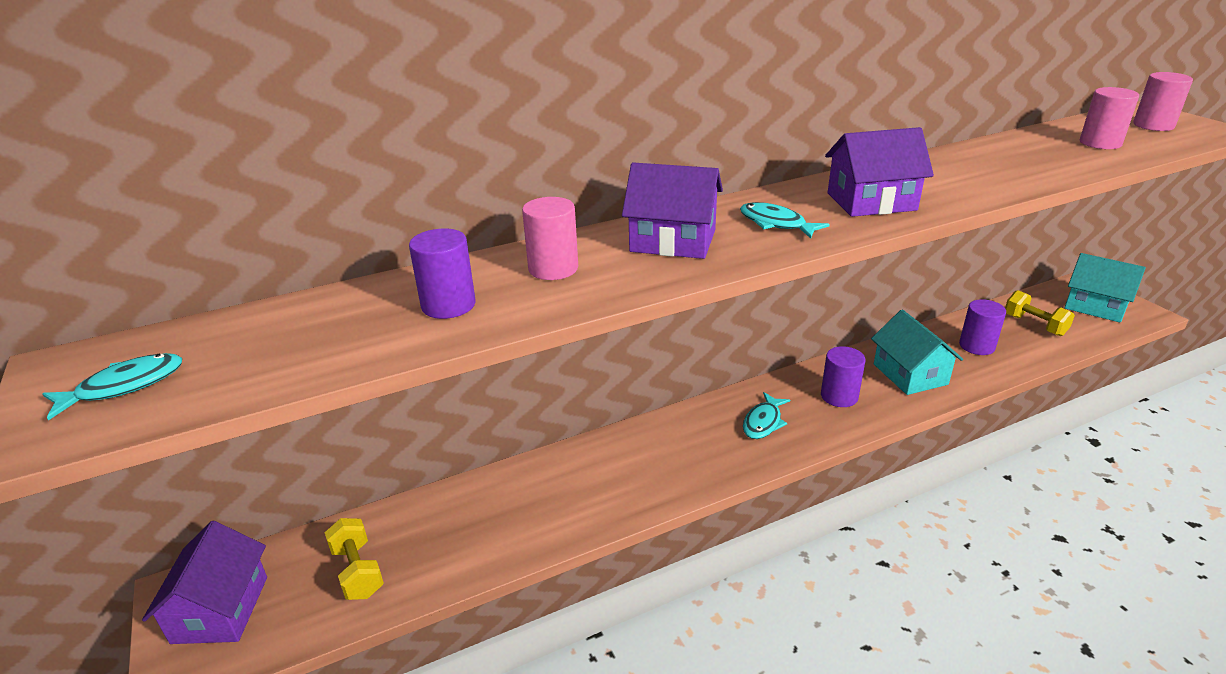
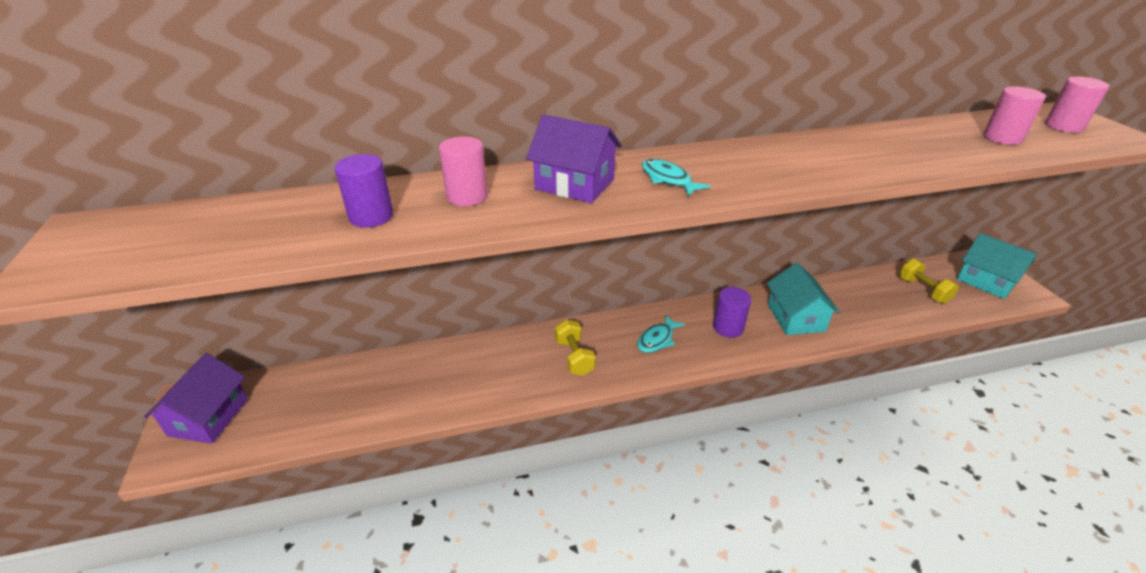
camera: 10 degrees right, 5 degrees up
turquoise fish [42,353,182,420] -> none
yellow dumbbell [324,518,384,600] -> yellow dumbbell moved to [555,320,596,376]
purple house [825,127,934,217] -> none
purple cylinder [959,299,1006,355] -> none

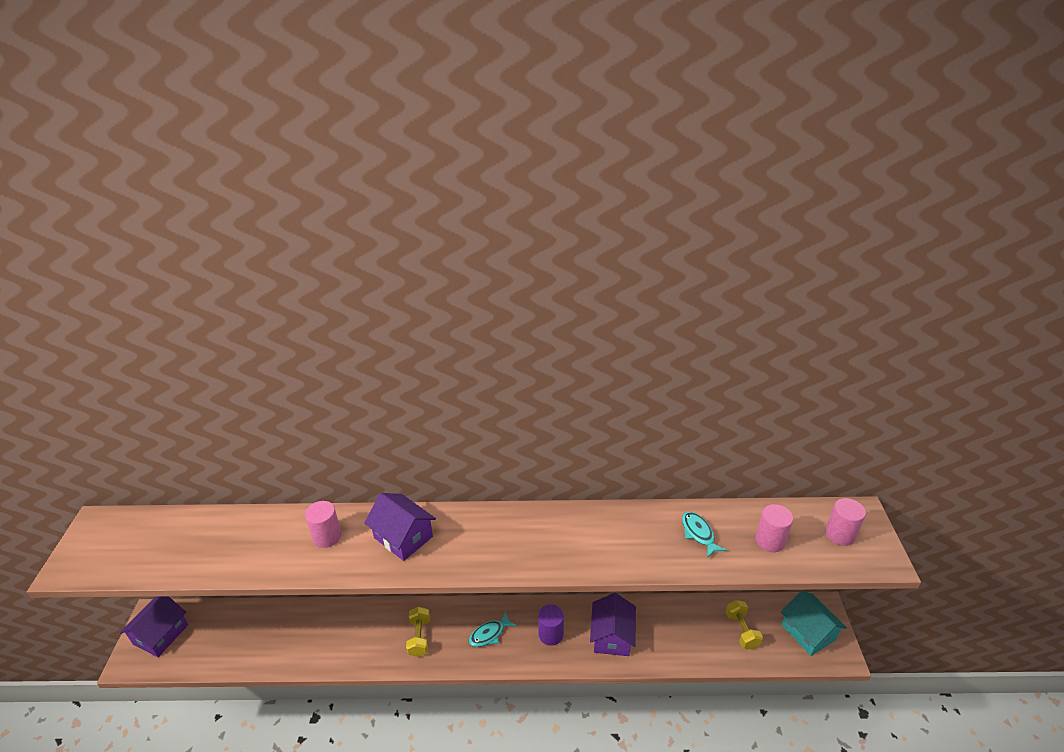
camera: 15 degrees right, 0 degrees up
purple cylinder [334,154,393,228] -> none
turquoise fish [642,159,711,197] -> turquoise fish moved to [682,512,727,558]
turquoise house [767,263,840,335] -> purple house [590,593,636,656]

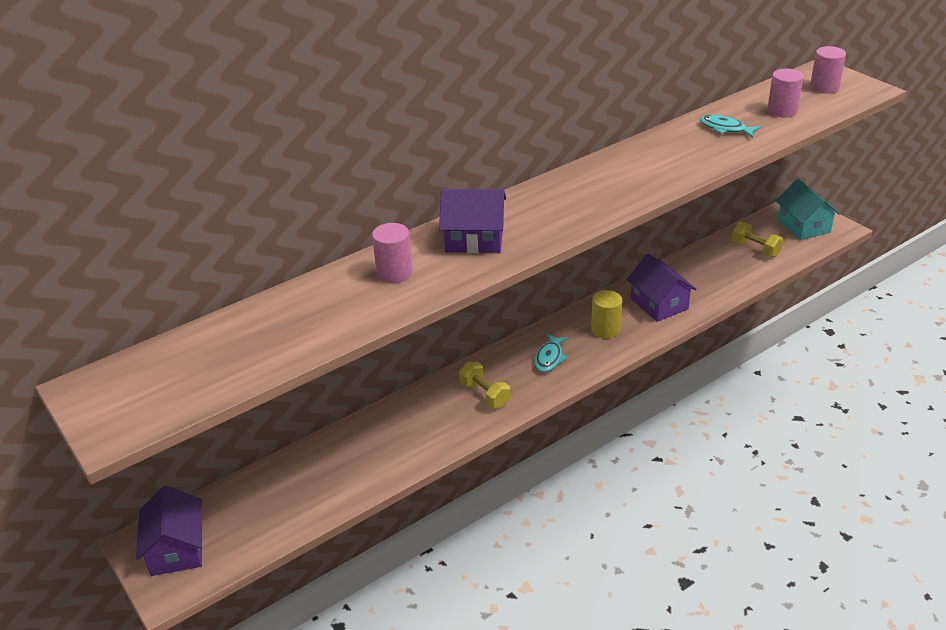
camera: 35 degrees left, 0 degrees up
purple cylinder [538,604,564,646] -> yellow cylinder [591,290,622,338]
turquoise house [781,591,847,656] -> turquoise house turned 45 degrees clockwise [775,179,840,240]

